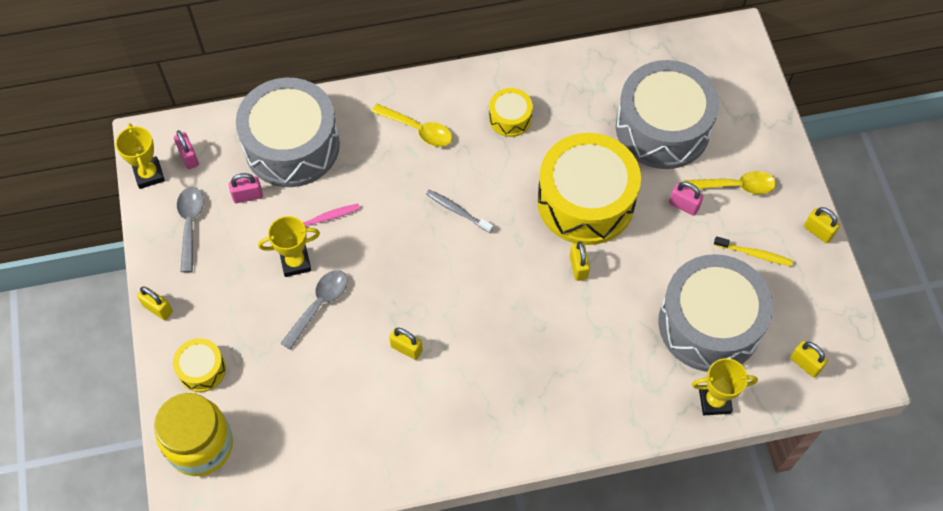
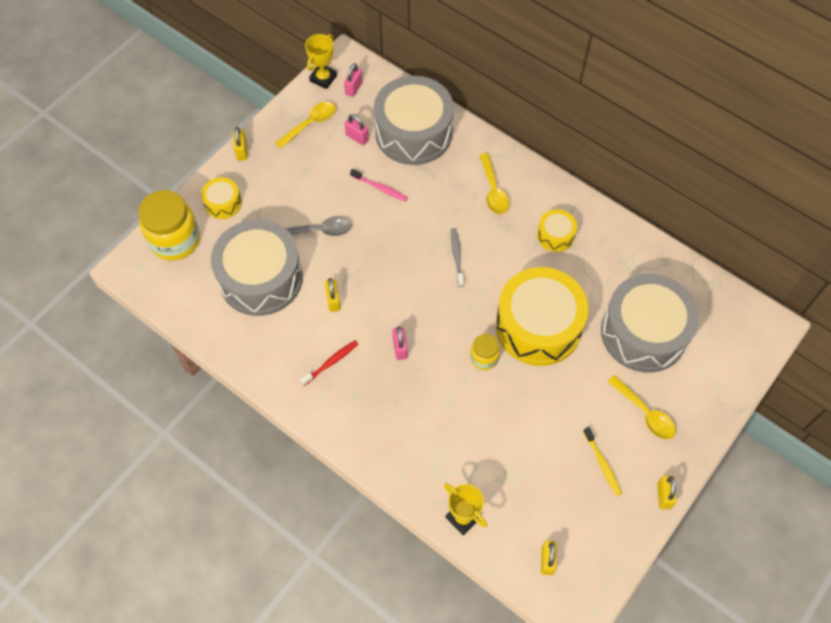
camera: 50 degrees right, 0 degrees up
grey spoon [177,187,204,272] -> yellow spoon [275,102,336,149]
yellow trophy [258,216,320,277] -> none
yellow padlock [570,241,590,281] -> yellow jar [470,334,500,370]
grey drum [658,254,773,372] -> grey drum moved to [211,220,303,316]
pink padlock [669,181,703,216] -> pink padlock moved to [392,326,408,360]
none -> red toothbrush [300,340,358,386]

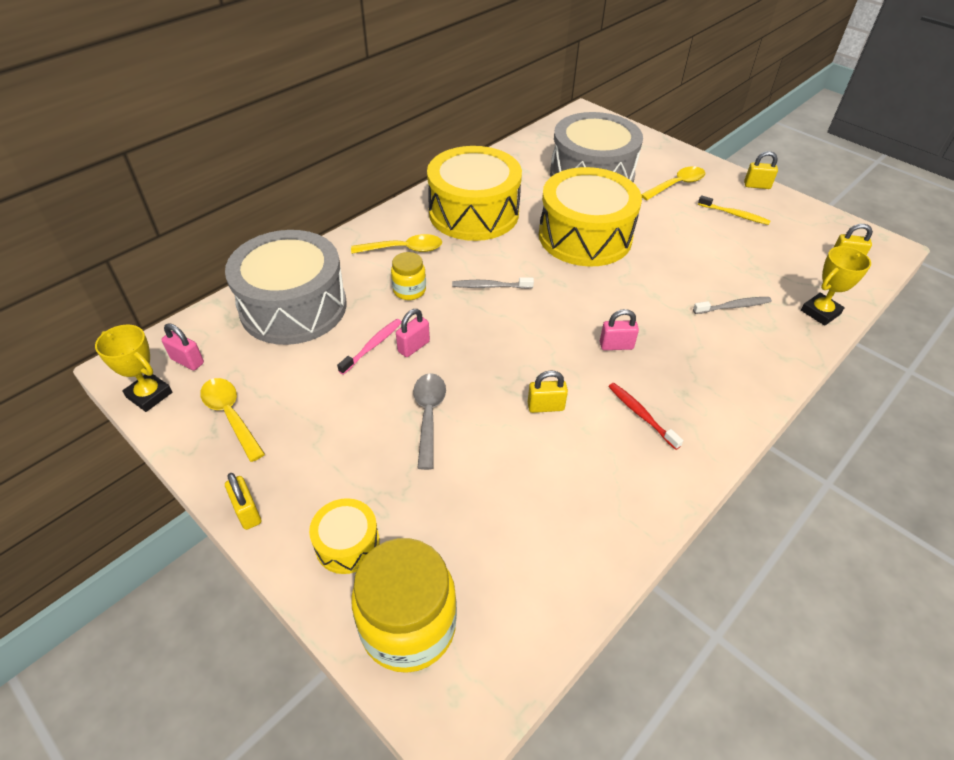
camera: 85 degrees left, 15 degrees down
grey drum [211,220,303,316] -> none
yellow padlock [233,127,247,161] -> yellow padlock turned 60 degrees clockwise [225,473,261,530]
pink padlock [345,114,369,145] -> pink padlock moved to [396,309,430,357]
yellow jar [470,334,500,370] -> yellow jar moved to [391,252,426,300]
yellow drum [537,209,577,252] -> yellow drum [427,146,522,241], size x2.19
yellow toothbrush [583,427,622,496] -> yellow toothbrush turned 45 degrees clockwise [698,195,770,225]
none -> grey toothbrush [693,297,772,314]

